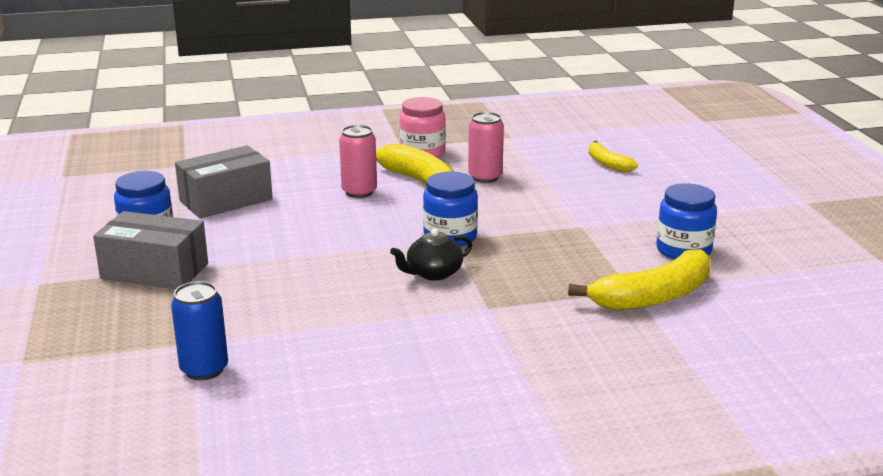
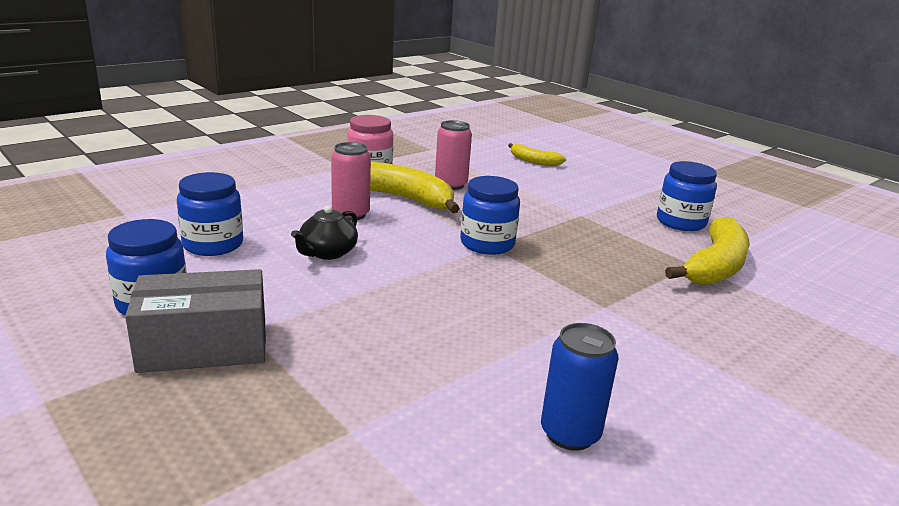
camera: 30 degrees left, 0 degrees up
blue can [171,281,228,380] -> blue can moved to [541,323,618,451]
grey box [175,145,273,218] -> blue jar [177,172,243,256]
black teapot [390,228,472,281] -> black teapot moved to [291,205,358,260]

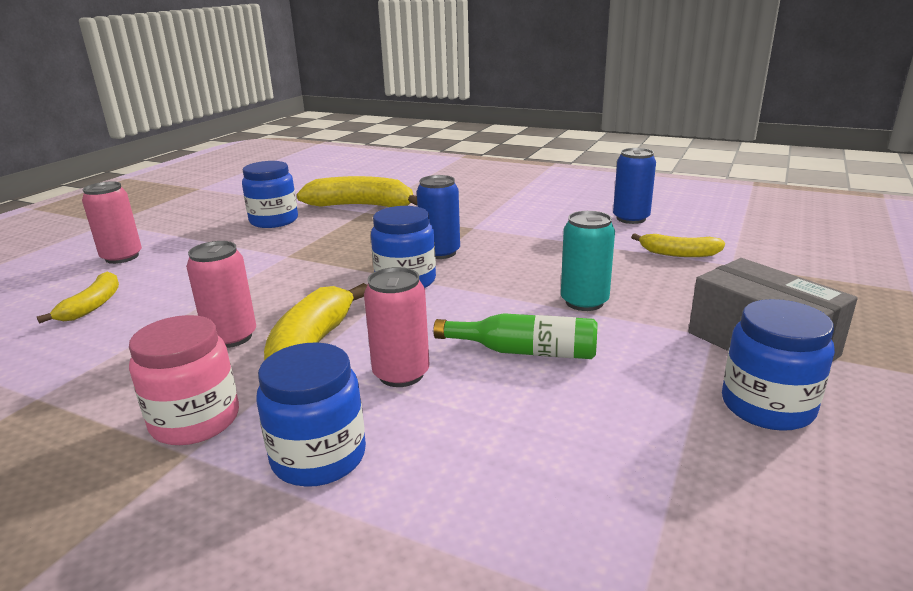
camera: 110 degrees left, 0 degrees up
blue jar [177,172,243,256] -> blue jar moved to [257,342,366,487]
black teapot [291,205,358,260] -> green bottle [433,313,598,359]
none -> pink can [82,181,142,264]
none -> blue can [417,175,460,259]
none -> turquoise can [561,211,615,311]
none -> yellow banana [631,233,725,257]

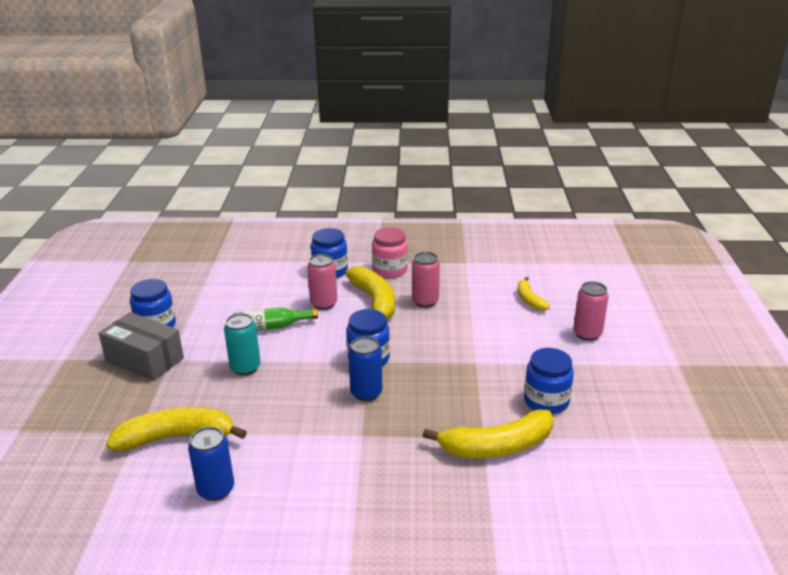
camera: 155 degrees right, 5 degrees up
yellow banana [631,233,725,257] -> yellow banana [106,407,247,451], size x1.79

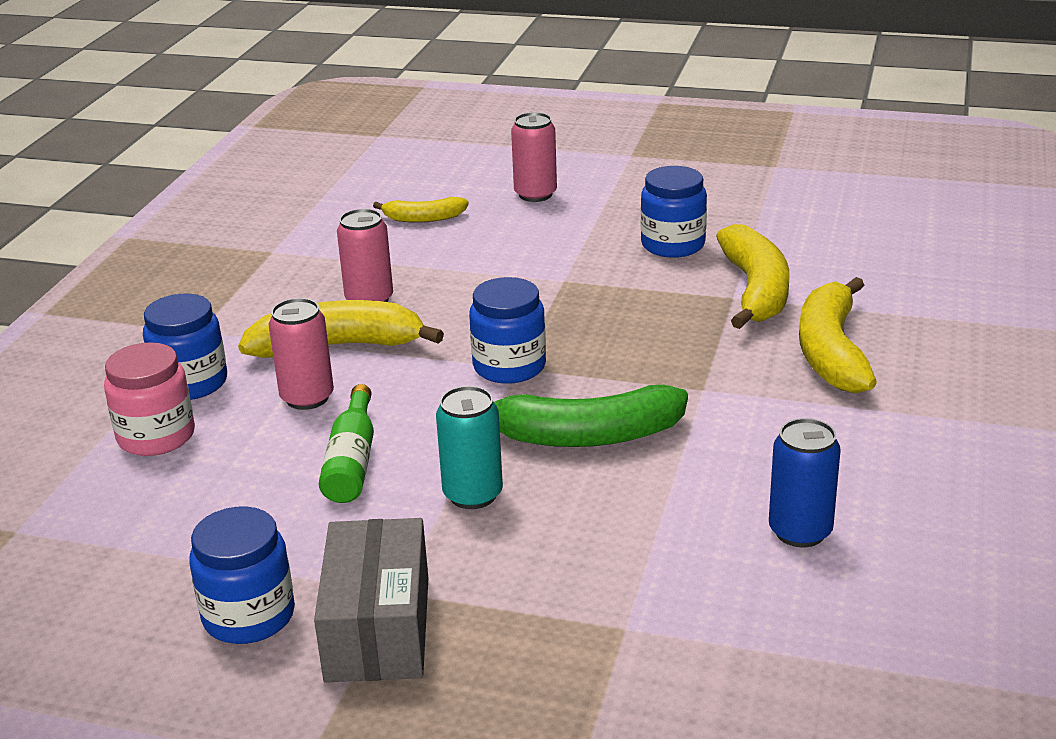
camera: 75 degrees left, 0 degrees up
grey box [99,312,184,381] -> grey box turned 45 degrees counterclockwise [314,518,428,682]
yellow banana [106,407,247,451] -> yellow banana moved to [799,277,877,394]
blue can [348,336,382,401] -> none
pink jar [372,227,408,278] -> pink jar moved to [104,342,195,456]
none -> green banana [494,385,688,447]

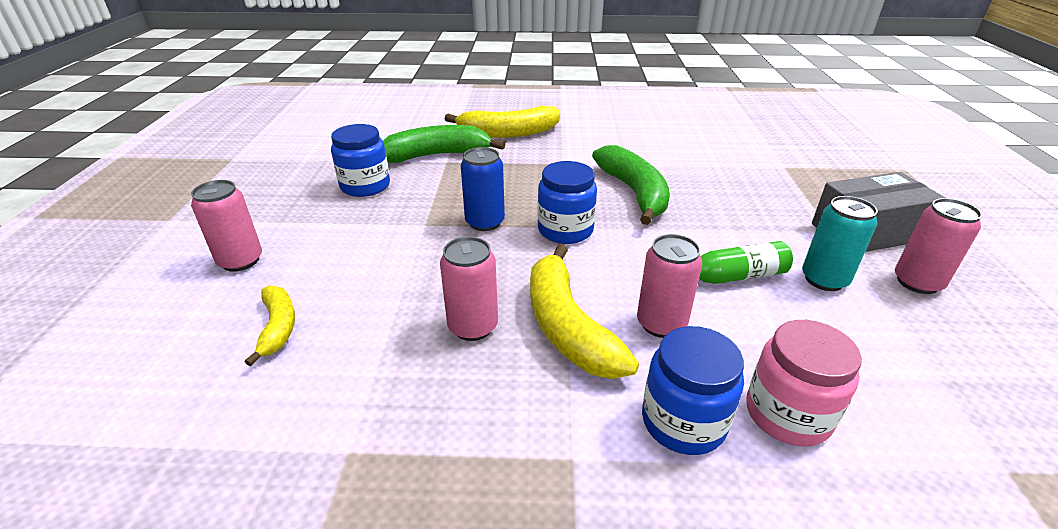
camera: 105 degrees left, 5 degrees up
blue jar [189,506,295,644] -> pink can [895,198,982,294]
turquoise can [436,386,503,509] -> turquoise can moved to [802,196,878,291]
yellow banana [716,224,789,329] -> green banana [383,125,506,163]
blue can [769,418,841,547] -> blue can moved to [460,147,505,231]

